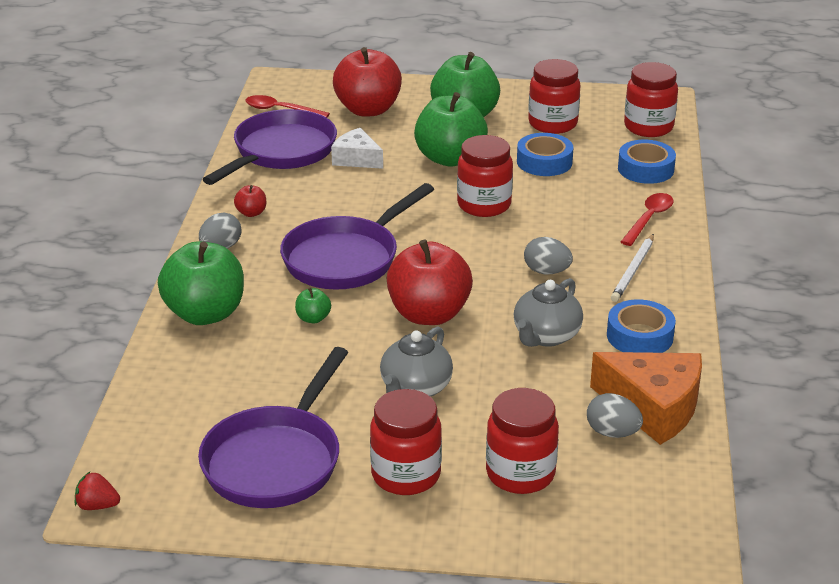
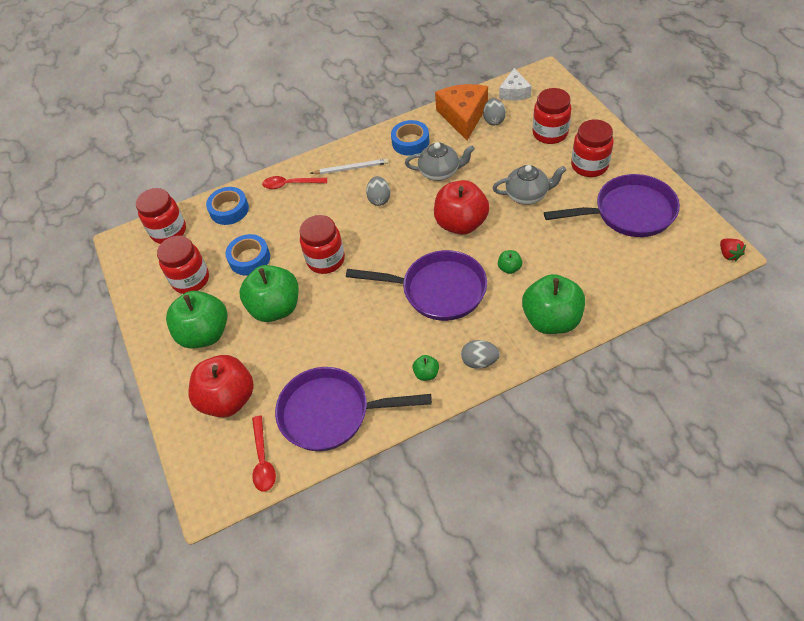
camera: 115 degrees left, 20 degrees up
red apple [234,185,266,217] -> green apple [412,355,439,381]
white cheese [331,128,383,169] -> white cheese moved to [499,68,532,101]

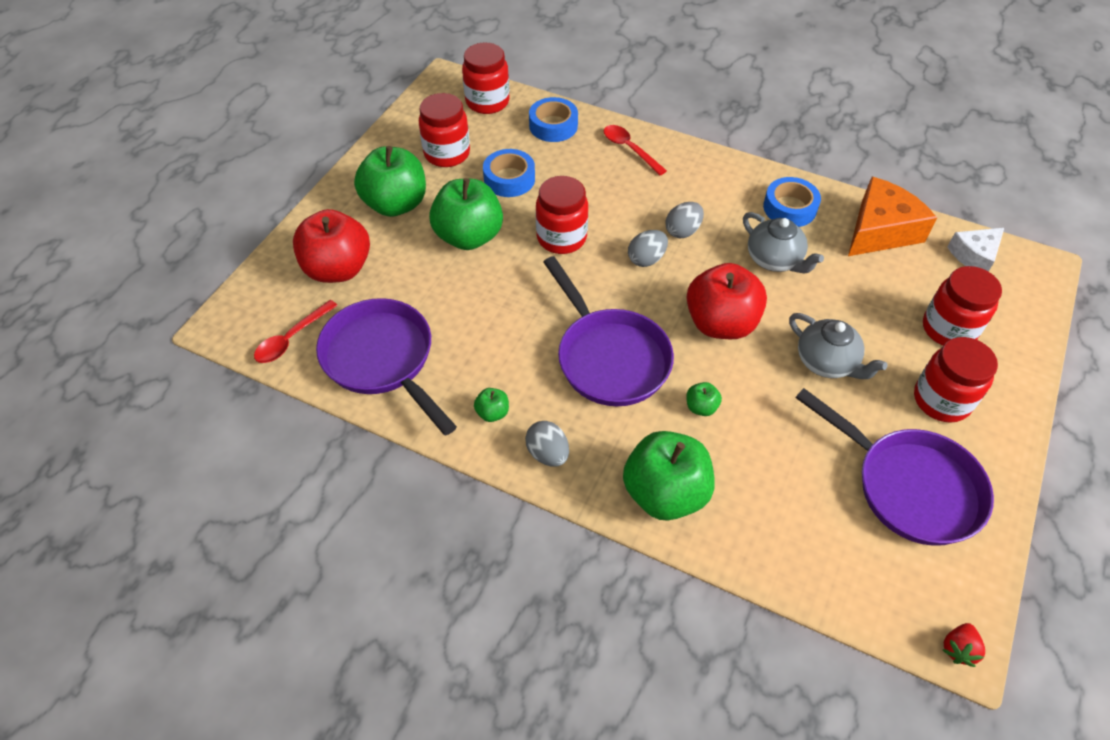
camera: 45 degrees right, 0 degrees up
white pencil [310,159,388,174] -> none
grey egg [483,98,506,125] -> grey egg moved to [628,230,668,267]

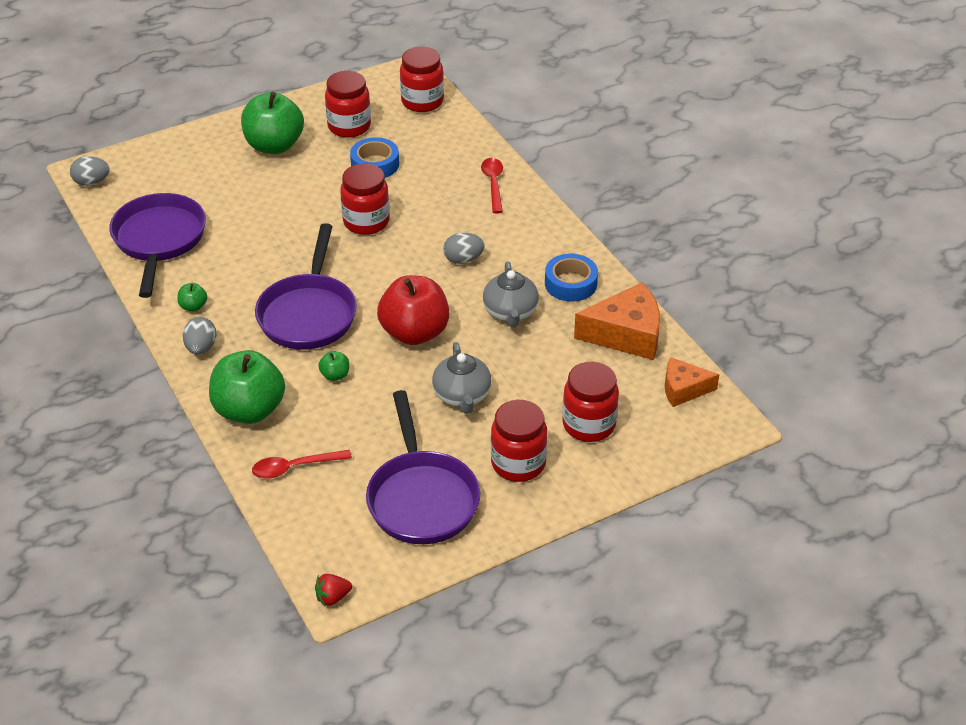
camera: 35 degrees right, 10 degrees down
red spoon [254,300,338,363] -> red spoon moved to [252,450,352,479]
red apple [293,209,370,283] -> none
green apple [429,178,503,250] -> none
blue tape [529,97,578,142] -> none
grey egg [628,230,668,267] -> grey egg moved to [70,156,110,186]
white cheese [947,228,1004,272] -> orange cheese [665,357,719,407]

